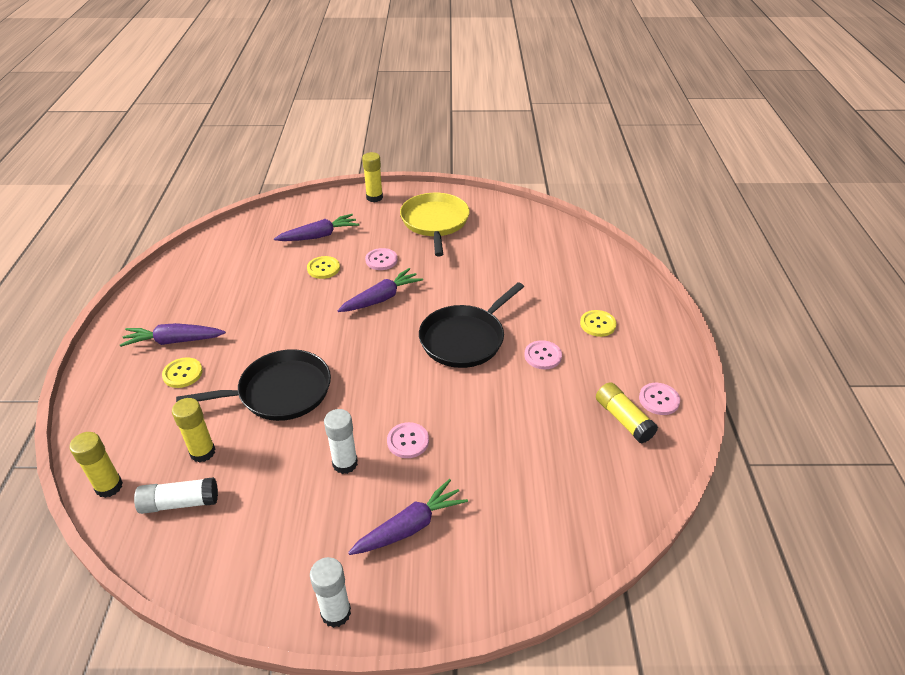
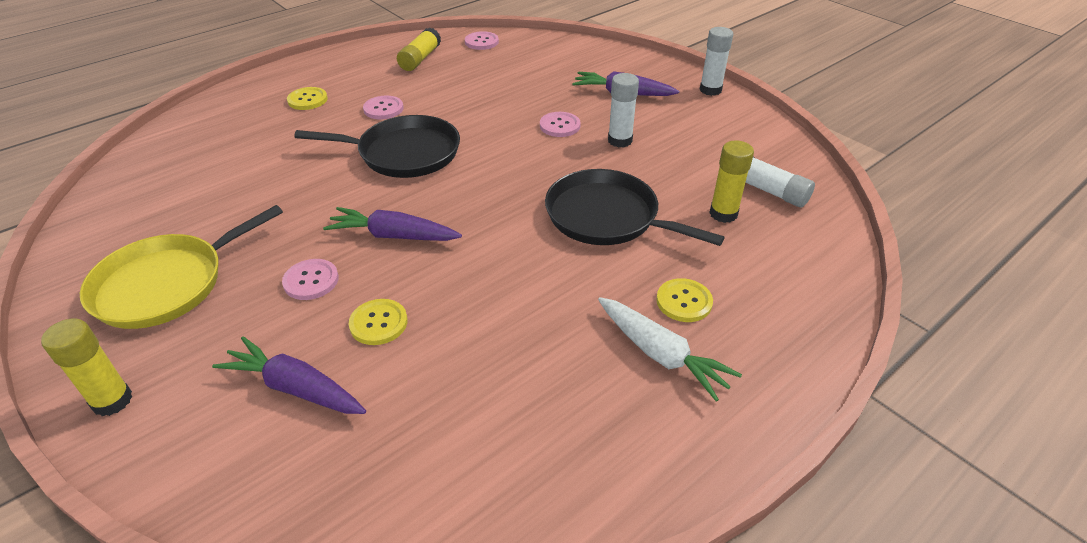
camera: 130 degrees left, 0 degrees up
yellow glue stick [69,432,123,498] -> none
purple carrot [120,323,226,347] -> white carrot [598,297,742,401]
pink button [639,383,680,415] -> pink button moved to [465,31,499,50]

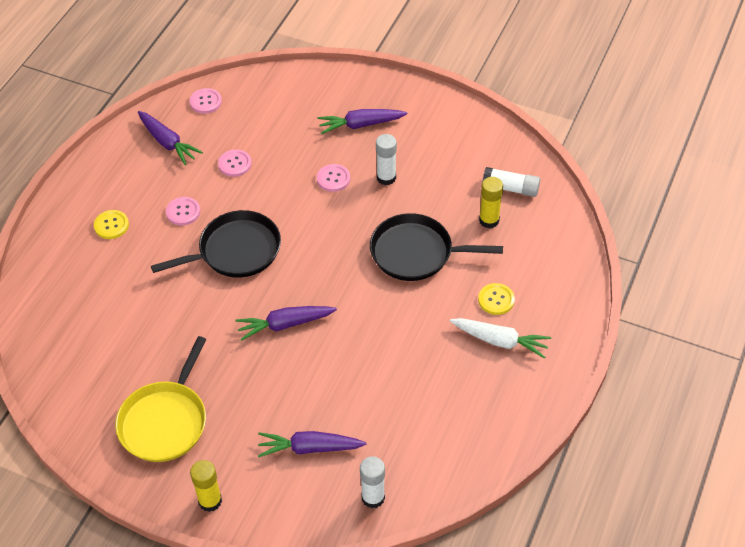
camera: 25 degrees left, 10 degrees up
pink button [282,259,339,300] -> pink button moved to [218,149,252,177]
yellow button [349,299,408,345] -> none
yellow glue stick [397,28,441,71] -> purple carrot [138,111,203,165]
white glue stick [700,27,733,96] -> white glue stick moved to [360,456,385,508]

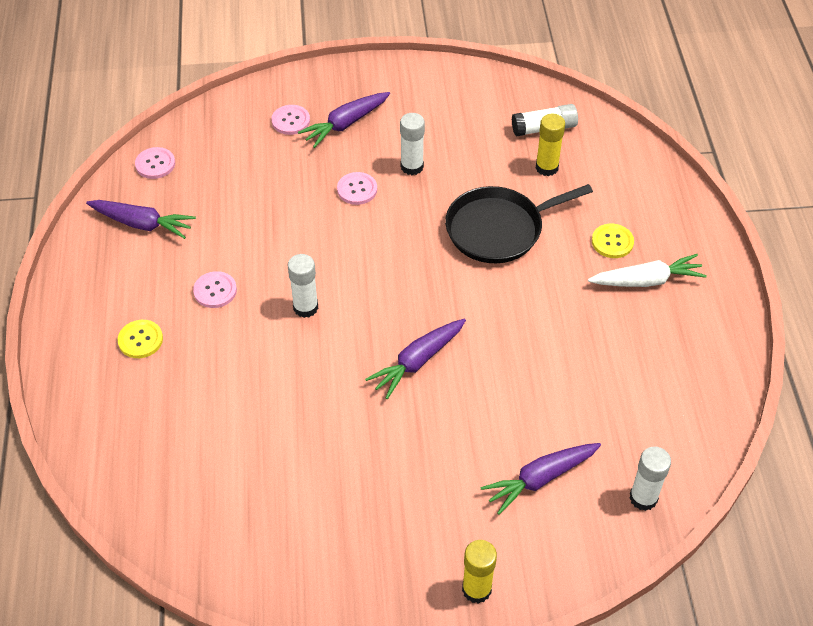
camera: 30 degrees left, 0 degrees up
yellow pan [115,336,207,462] -> none
black pan [151,210,281,278] -> white glue stick [287,254,318,318]
pink button [218,149,252,177] -> pink button moved to [271,105,310,135]

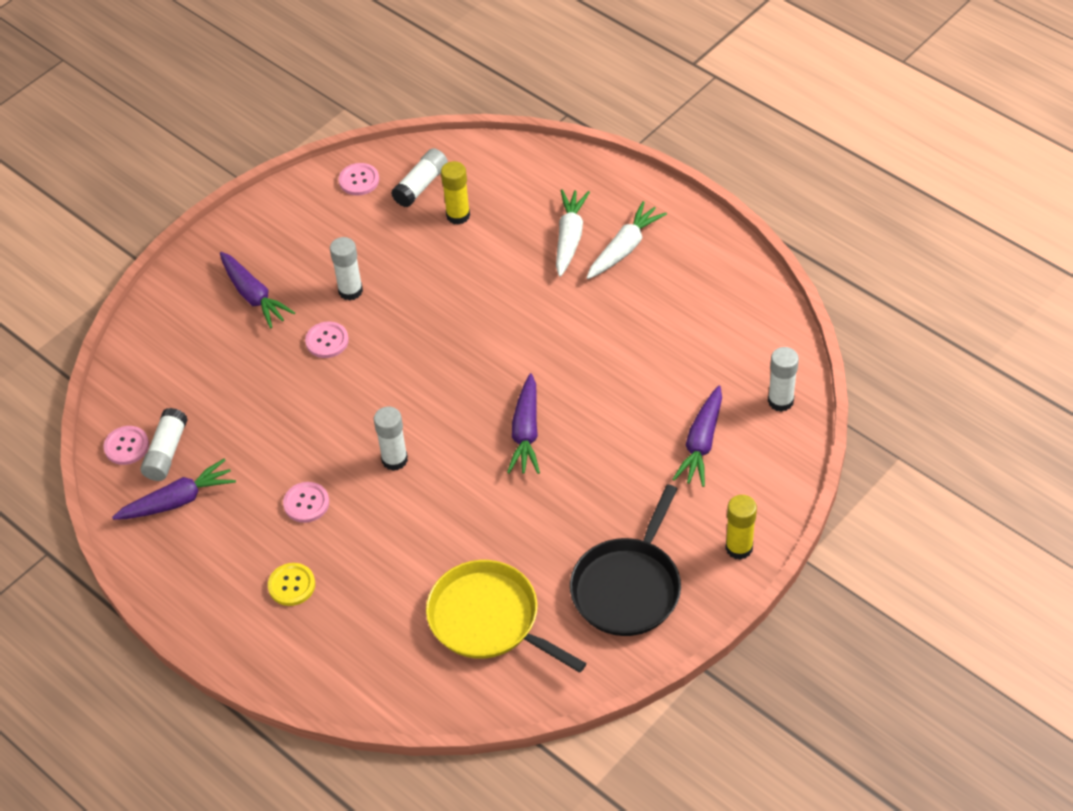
camera: 40 degrees left, 0 degrees up
pink button [271,105,310,135] -> pink button moved to [339,163,379,196]
purple carrot [298,92,390,148] -> purple carrot turned 45 degrees counterclockwise [220,252,295,329]
black pan [445,184,593,263] -> black pan moved to [570,484,681,636]
yellow button [592,223,634,258] -> white carrot [556,189,590,277]
none -> white glue stick [140,408,188,481]
none -> yellow pan [426,560,587,673]

